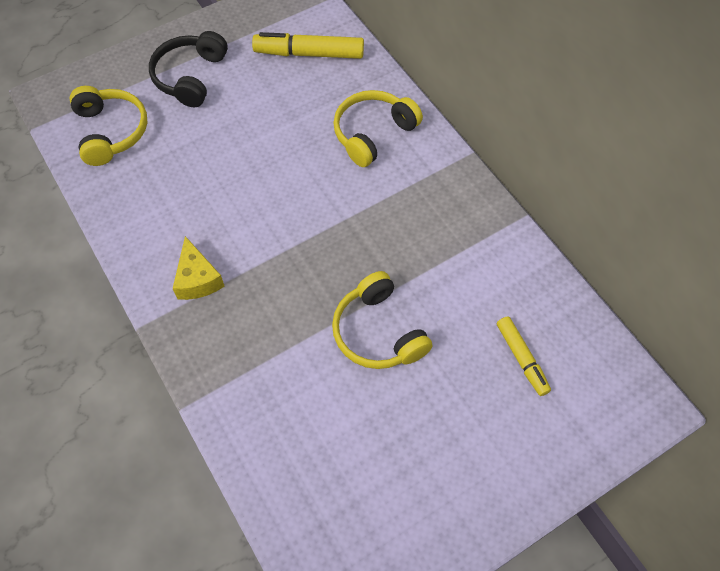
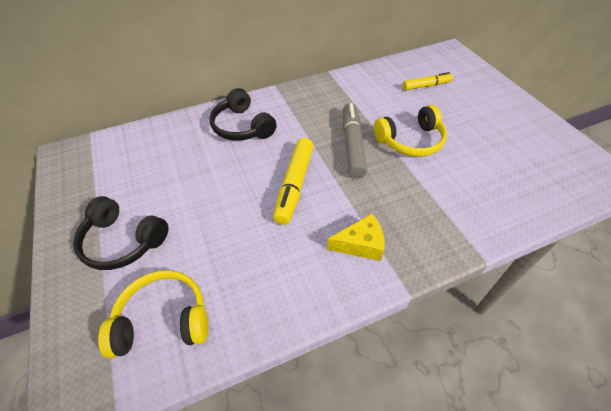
camera: 80 degrees left, 10 degrees down
yellow marker [252,32,364,59] -> yellow marker moved to [273,138,314,225]
yellow headphones [333,90,423,167] -> black headphones [209,88,277,141]
none -> grey marker [343,103,367,178]

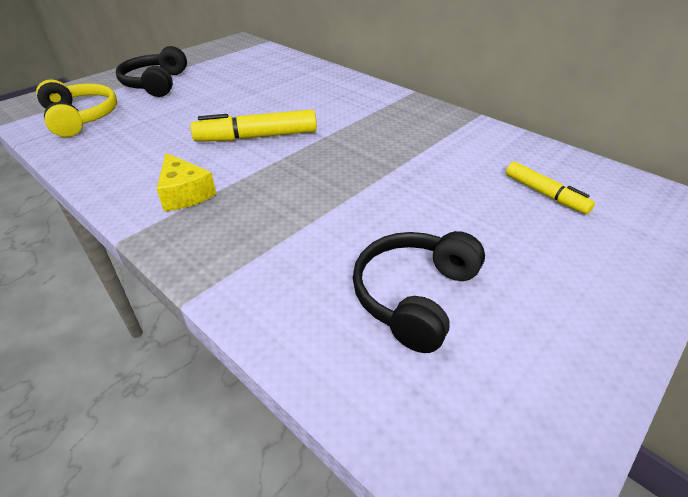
camera: 65 degrees right, 10 degrees down
black headphones [209,88,277,141] -> black headphones moved to [353,231,485,353]
grey marker [343,103,367,178] -> none
yellow headphones [374,105,447,157] -> none

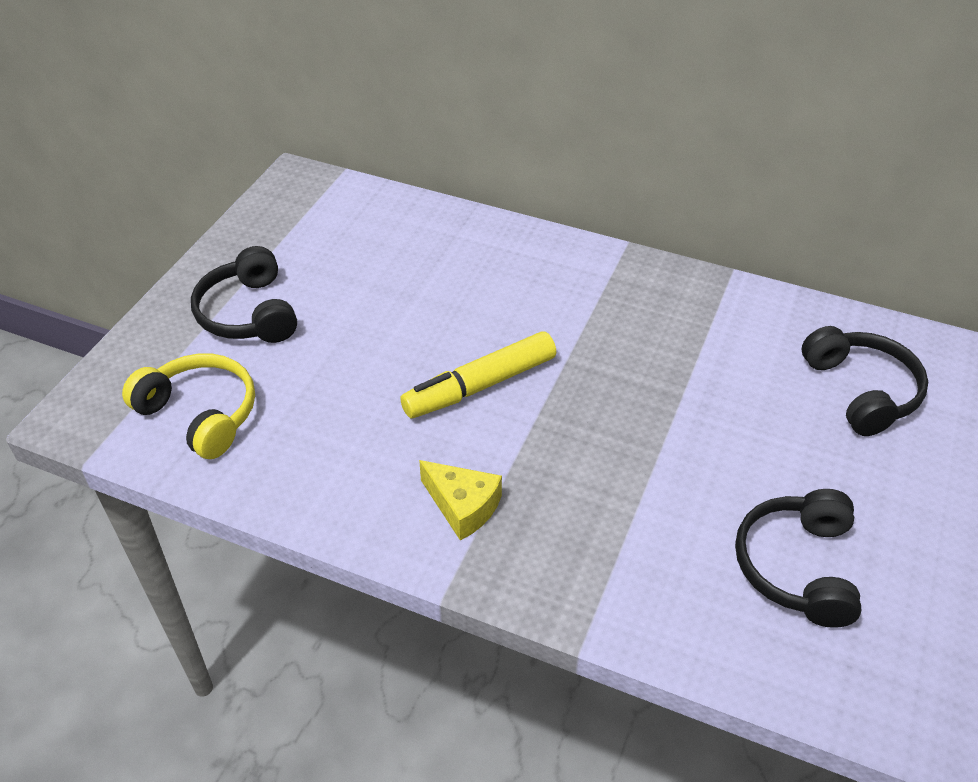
camera: 20 degrees left, 5 degrees up
yellow marker [506,162,595,214] -> black headphones [802,326,928,436]

